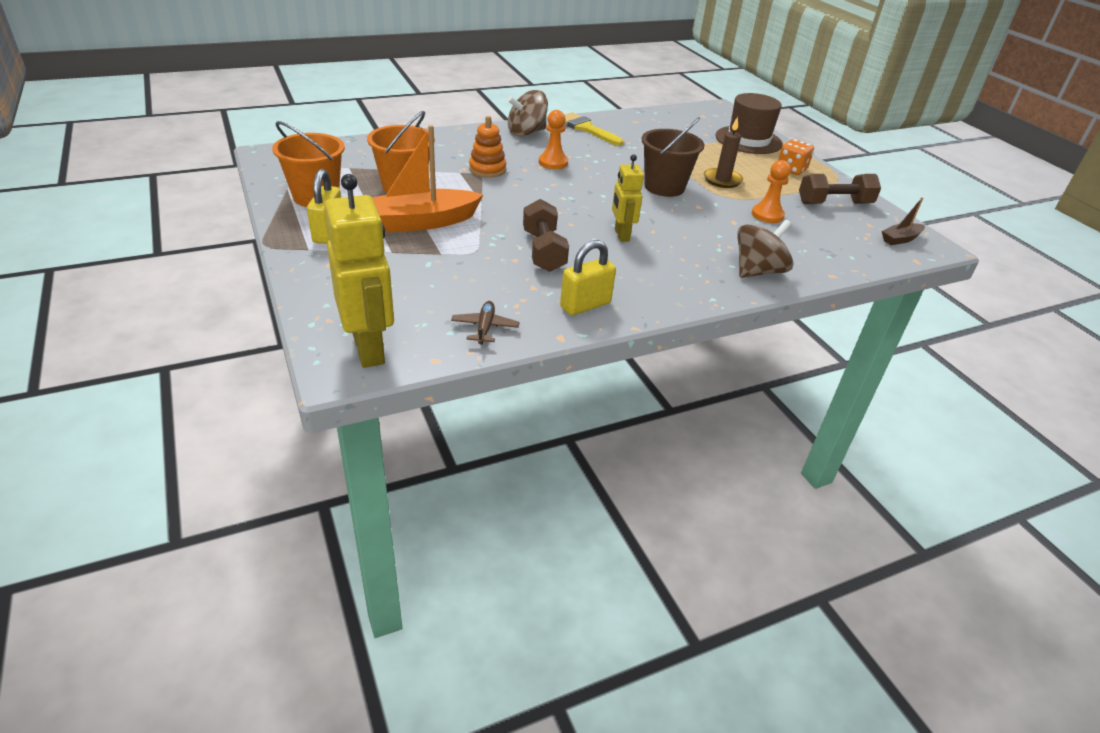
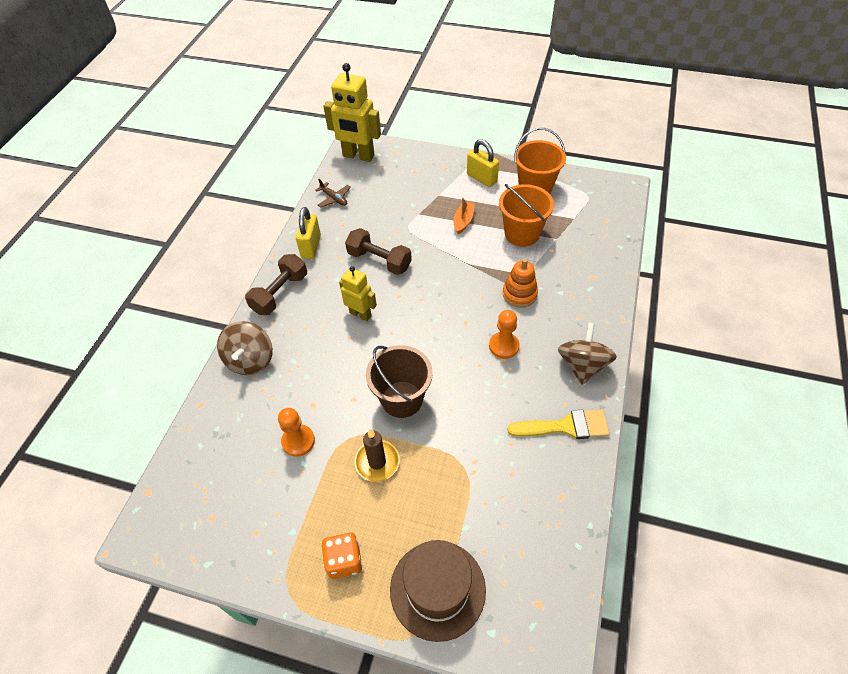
camera: 135 degrees right, 15 degrees up
orange boat [372,125,484,232] -> orange boat [453,198,475,234], size x0.48
brown dumbbell [799,174,881,204] -> brown dumbbell moved to [245,254,307,315]
brown boat [882,197,925,245] -> none

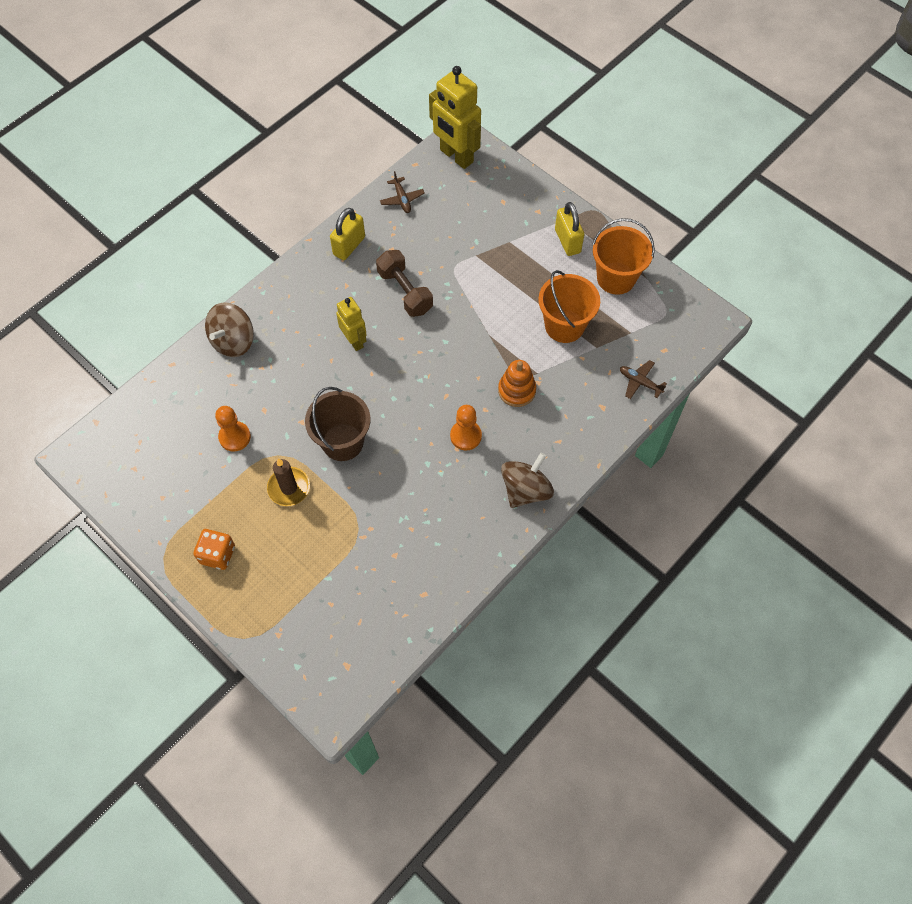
camera: 25 degrees right, 10 degrees up
brown dumbbell [245,254,307,315] -> none
brown hat [390,540,486,642] -> none
orange boat [453,198,475,234] -> none
yellow brush [507,409,610,439] -> none
none -> brown plane [620,360,667,399]

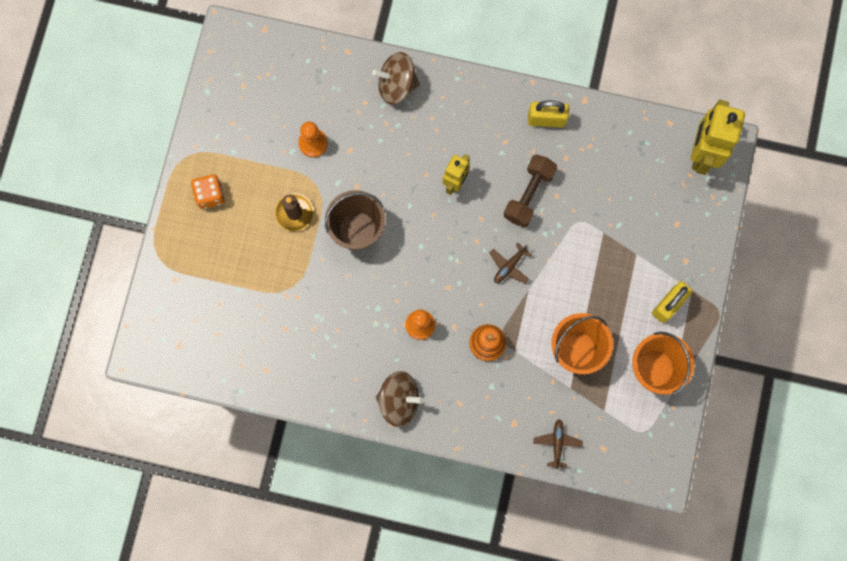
camera: 60 degrees right, 15 degrees up
brown plane [380,171,425,213] -> brown plane moved to [490,242,532,284]

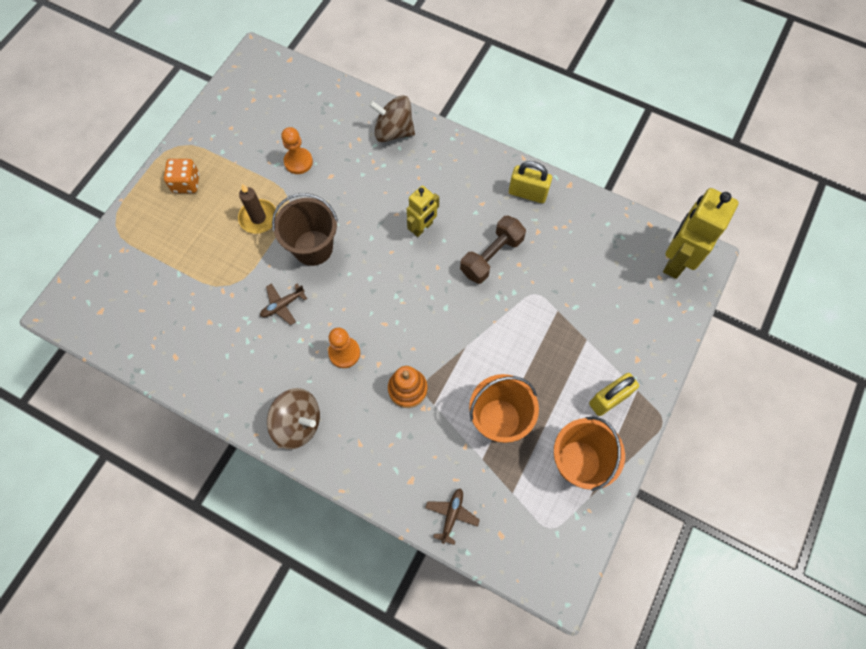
camera: 15 degrees right, 10 degrees down
brown plane [490,242,532,284] -> brown plane moved to [260,283,307,325]

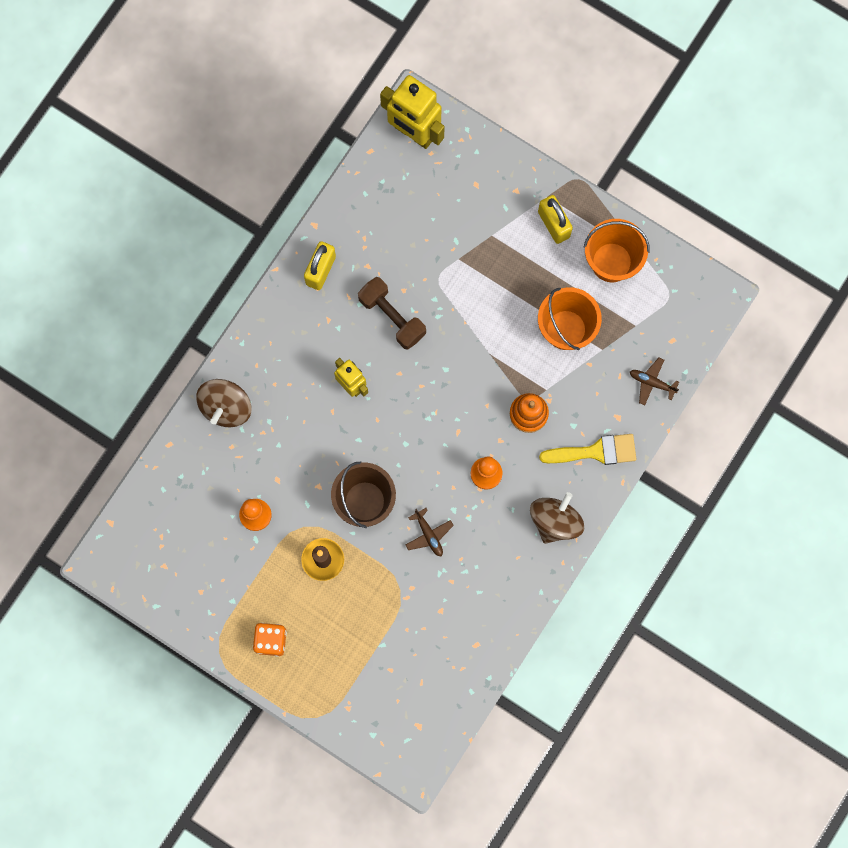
camera: 85 degrees left, 10 degrees up
none -> yellow brush [539,434,636,465]

